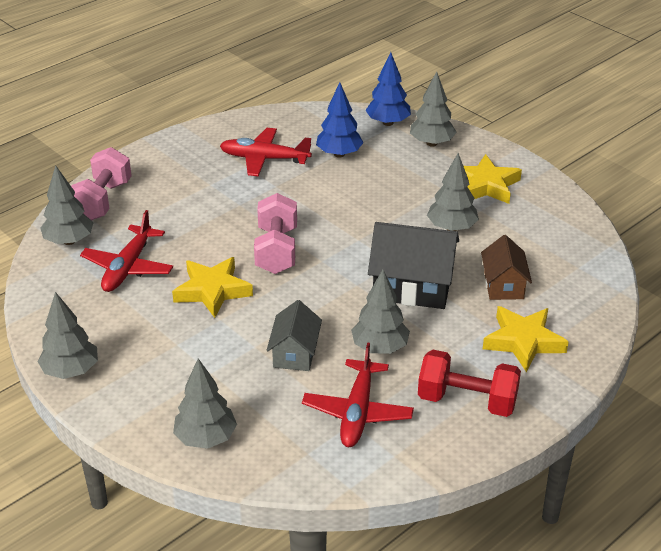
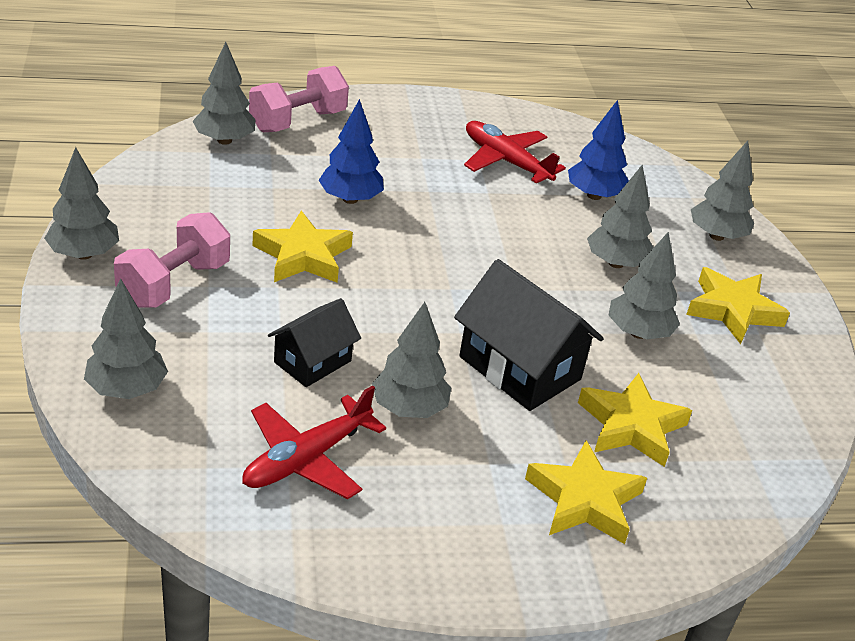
camera: 30 degrees right, 0 degrees up
red plane [80,210,173,292] -> none
pink dumbbell [254,193,297,274] -> pink dumbbell moved to [114,212,230,308]
grey house [267,300,322,371] -> black house [268,298,361,387]
blue tree [365,52,411,126] -> blue tree moved to [319,99,384,204]
red dumbbell [418,350,521,417] -> none
brown house [481,235,532,300] -> yellow star [578,373,692,467]
none -> grey tree [587,165,654,268]

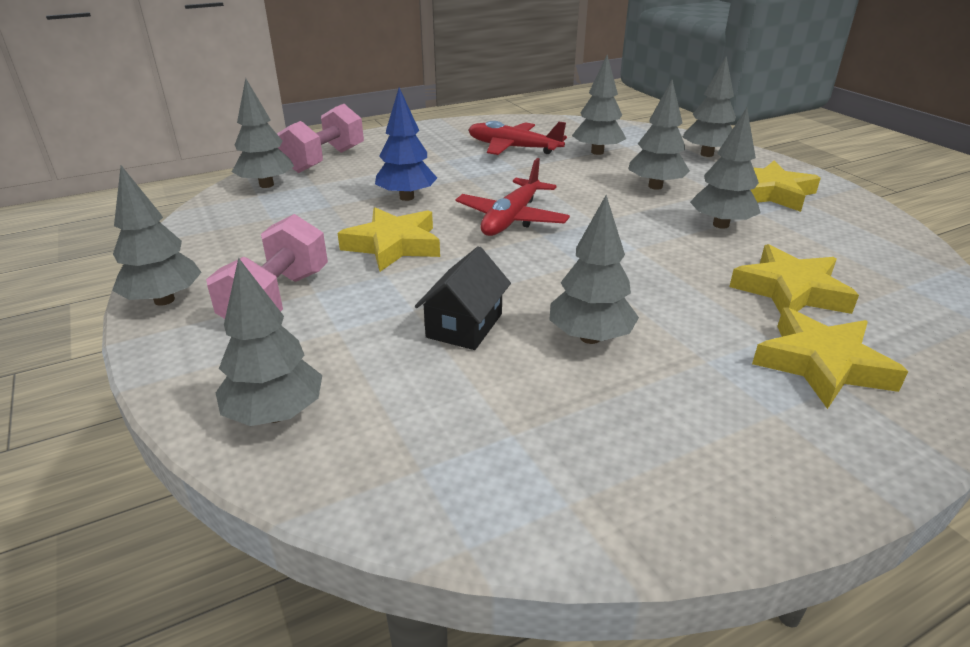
camera: 15 degrees left, 5 degrees down
red plane [242,385,386,499] -> red plane moved to [455,158,570,236]
black house [454,259,604,411] -> none
blue tree [568,100,629,200] -> grey tree [572,55,626,155]

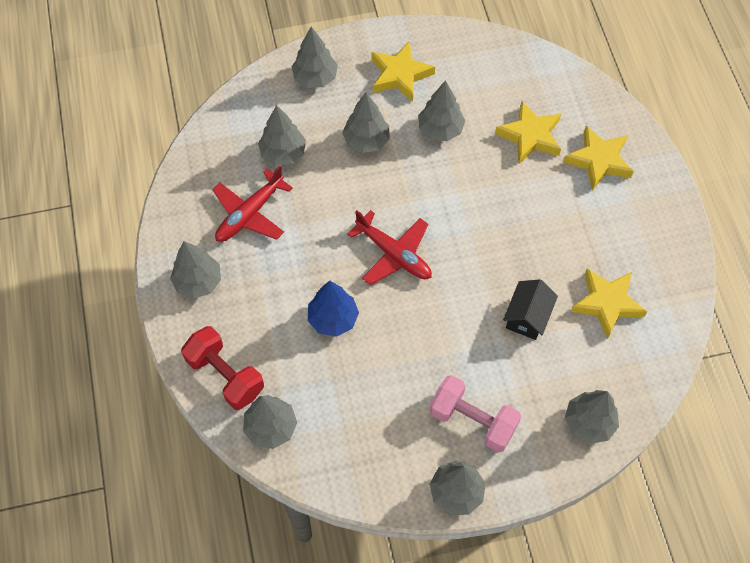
camera: 75 degrees left, 30 degrees up
pink dumbbell [277,104,364,173] -> red dumbbell [181,326,264,410]
yellow star [338,207,440,272] -> yellow star moved to [571,269,647,339]
black house [415,246,511,350] -> black house turned 75 degrees clockwise [503,279,558,340]
grey tree [549,195,639,344] -> grey tree moved to [170,241,221,299]

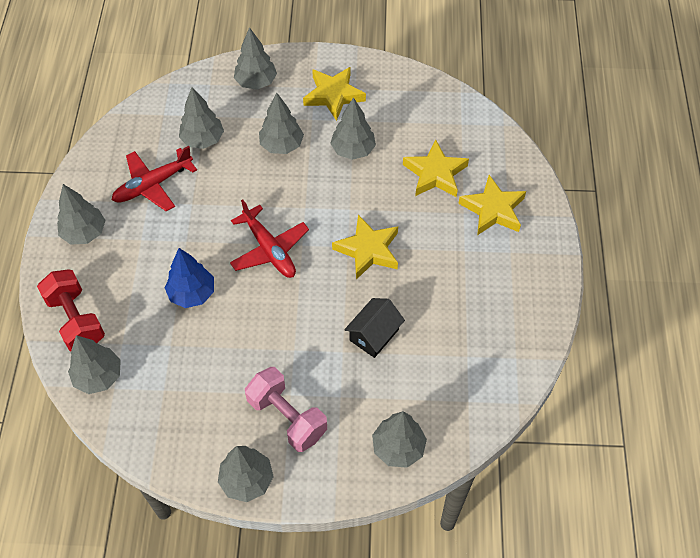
camera: 15 degrees right, 5 degrees down
yellow star [571,269,647,339] -> yellow star moved to [332,215,398,280]

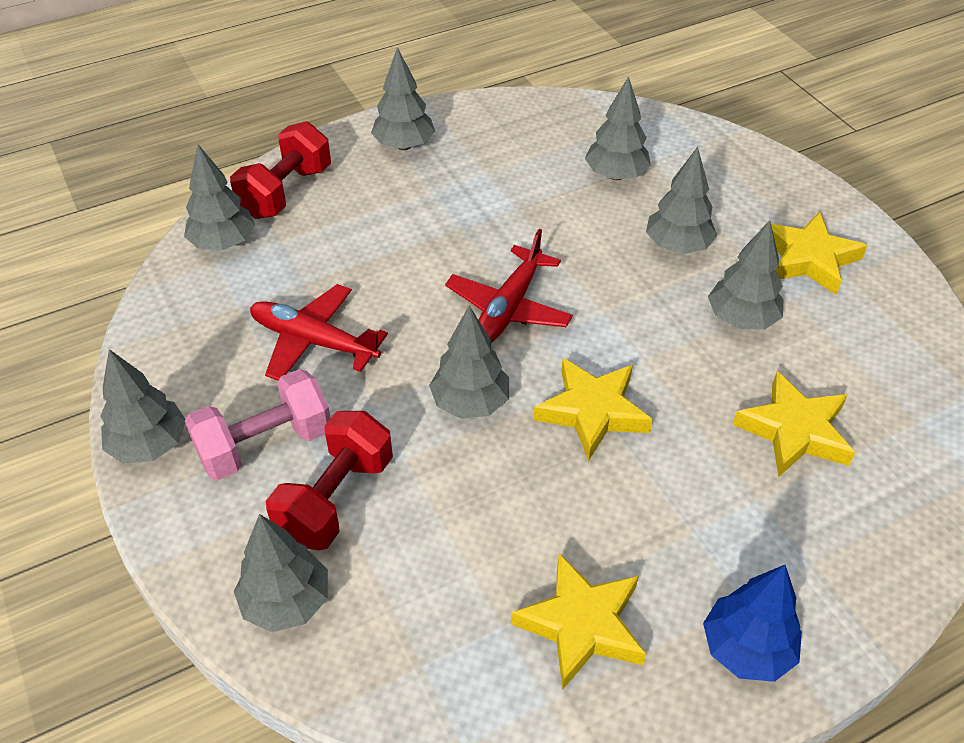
camera: 60 degrees right, 10 degrees down
red plane [112,146,197,211] -> red plane moved to [250,284,388,381]
blue tree [165,248,214,308] -> blue tree moved to [703,565,802,682]
grey tree [234,27,277,90] -> grey tree moved to [429,306,509,419]
pink dumbbell [245,367,327,452] -> pink dumbbell turned 45 degrees clockwise [185,369,331,480]
black house [344,298,405,358] -> none
yellow star [458,175,526,235] -> yellow star moved to [511,553,646,690]
none -> red dumbbell [266,411,393,550]

